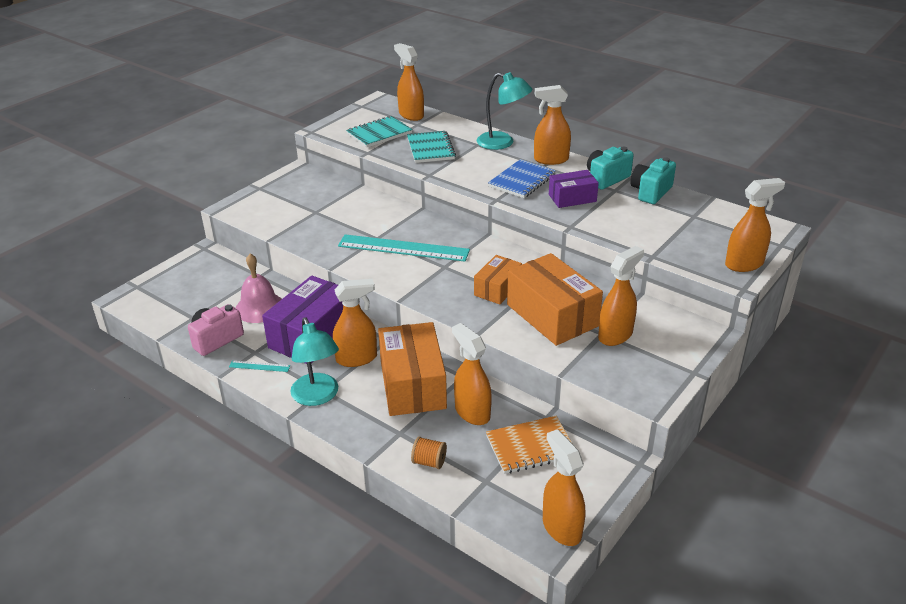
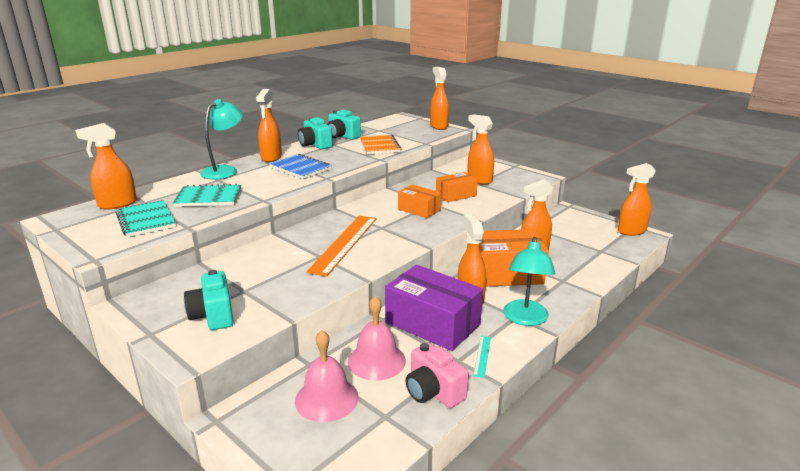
camera: 85 degrees left, 10 degrees down
turquoise lamp [290,318,339,406] -> turquoise lamp turned 120 degrees clockwise [503,237,555,326]
turquoise ruler [338,234,470,262] -> orange ruler [306,216,377,277]
orange spool [411,437,447,469] -> none
orange notebook [486,416,572,474] -> orange notebook moved to [360,134,401,154]
orange box [507,253,603,346] -> orange box [436,172,478,202], size x0.57
purple box [549,170,599,208] -> none
none -> turquoise camera [184,270,234,330]
none -> pink bell [295,330,359,422]

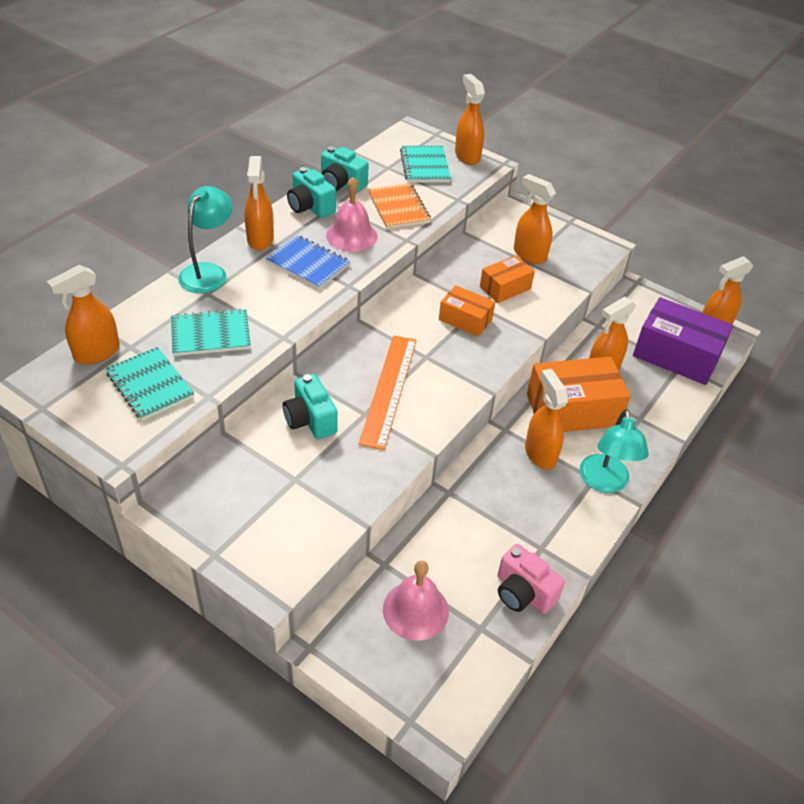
camera: 10 degrees left, 20 degrees up
turquoise camera [184,270,234,330] -> turquoise camera moved to [283,374,338,439]
pink bell [348,296,406,381] -> pink bell moved to [326,177,377,252]
purple box [385,265,483,351] -> purple box moved to [633,297,733,385]
turquoise ruler [473,336,491,378] -> none
none -> turquoise notebook [400,146,451,183]

